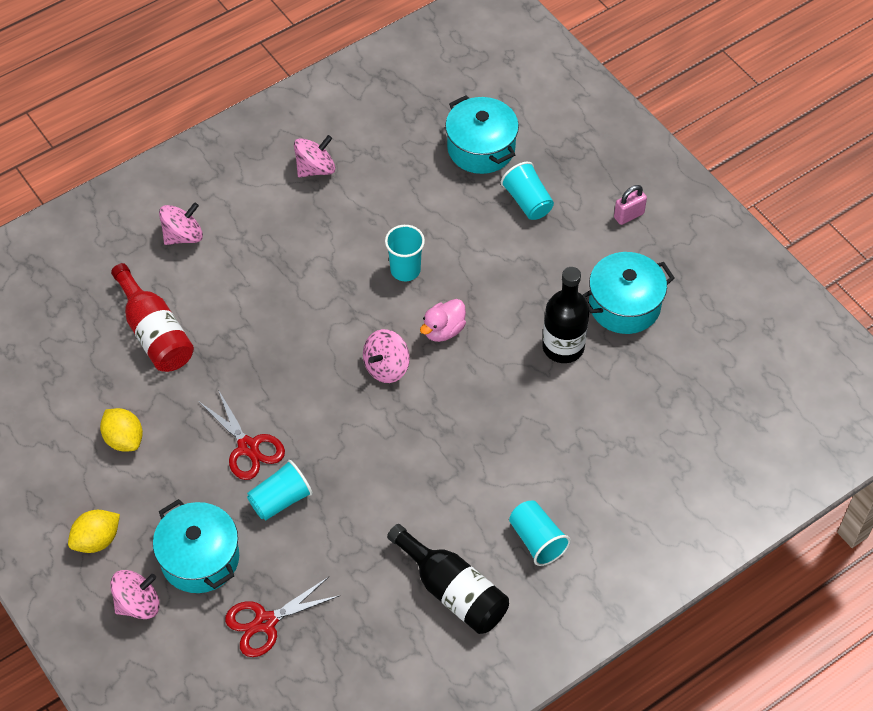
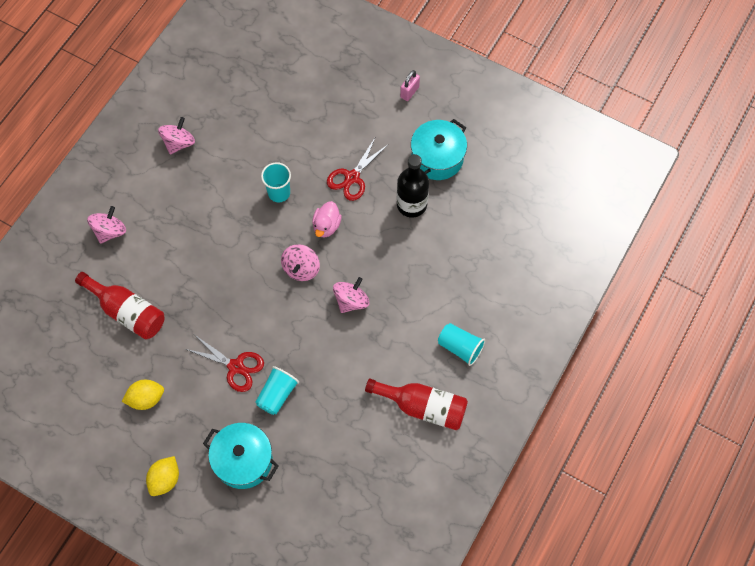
camera: 25 degrees left, 10 degrees up
yellow lemon [100,408,143,452] -> yellow lemon turned 45 degrees counterclockwise [122,380,164,410]
pink spinning top [110,570,160,619] -> pink spinning top moved to [333,277,369,313]
red scissors [225,577,341,657] -> red scissors moved to [327,136,389,201]
black bottle [387,524,509,634] -> red bottle [365,379,468,430]
turquoise pot [445,95,519,174] -> none
turquoise cup [501,162,554,220] -> none

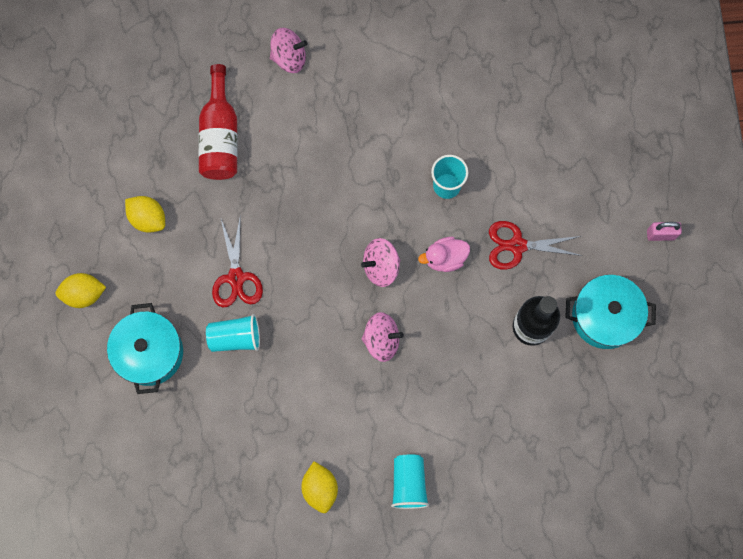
camera: 55 degrees right, 10 degrees up
pink spinning top [158,117,195,155] -> none
red bottle [365,379,468,430] -> yellow lemon [301,461,338,513]

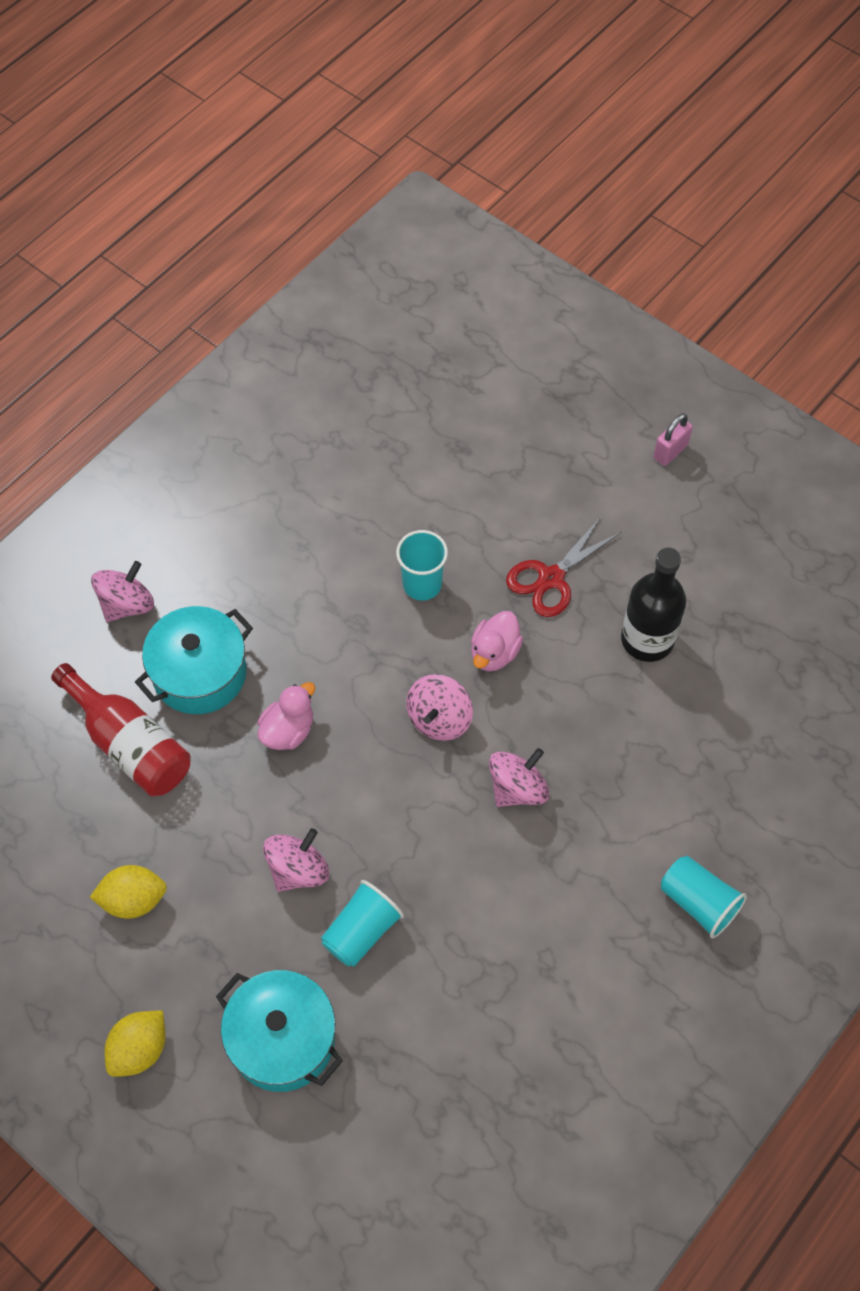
camera: 45 degrees left, 15 degrees down
red scissors [212,214,263,307] -> pink spinning top [263,828,329,892]
yellow lemon [301,461,338,513] -> none
turquoise pot [565,275,656,349] -> turquoise pot moved to [135,606,253,714]
none -> pink duck [257,682,315,750]

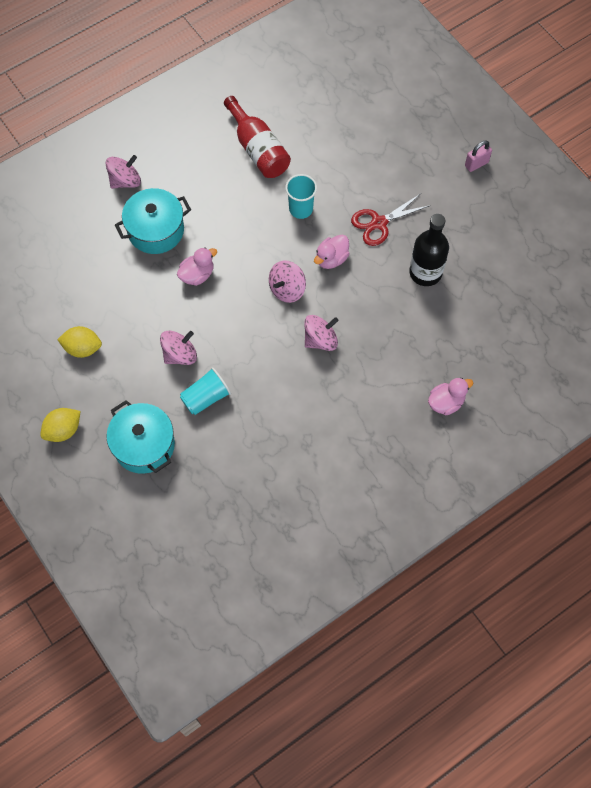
camera: 15 degrees right, 5 degrees up
red bottle [51,663,191,796] -> red bottle moved to [224,96,291,178]
turquoise cup [661,856,747,938] -> none
none -> pink duck [428,378,473,415]

